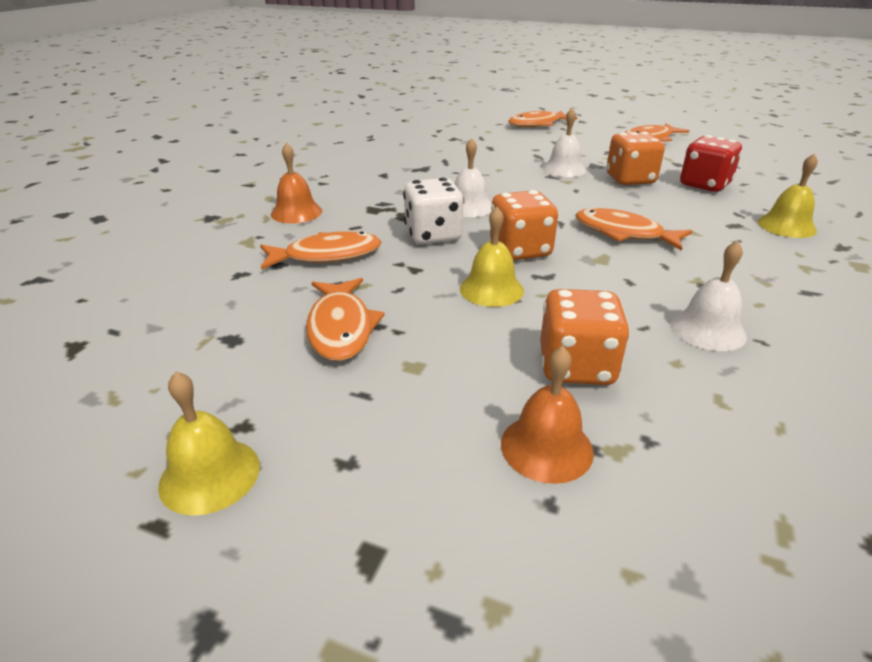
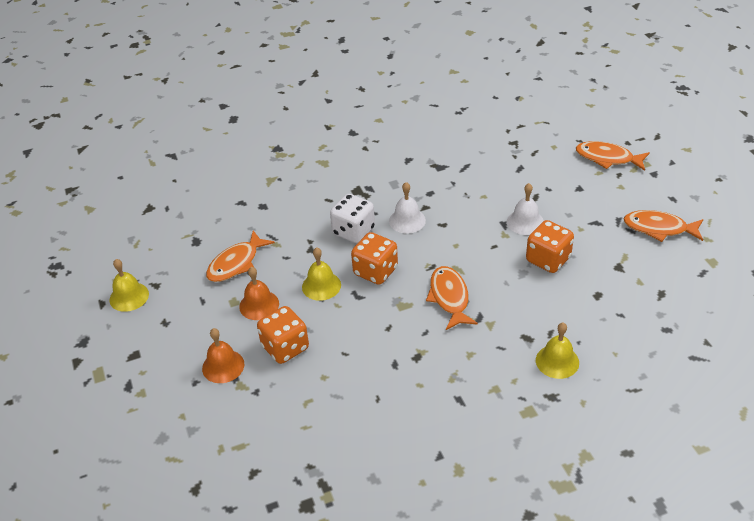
camera: 50 degrees right, 10 degrees up
orange fish [260,231,381,270] -> none
orange bell [271,143,322,223] -> orange bell moved to [239,267,279,320]
white bell [671,241,747,351] -> none
red dice [680,135,742,192] -> none

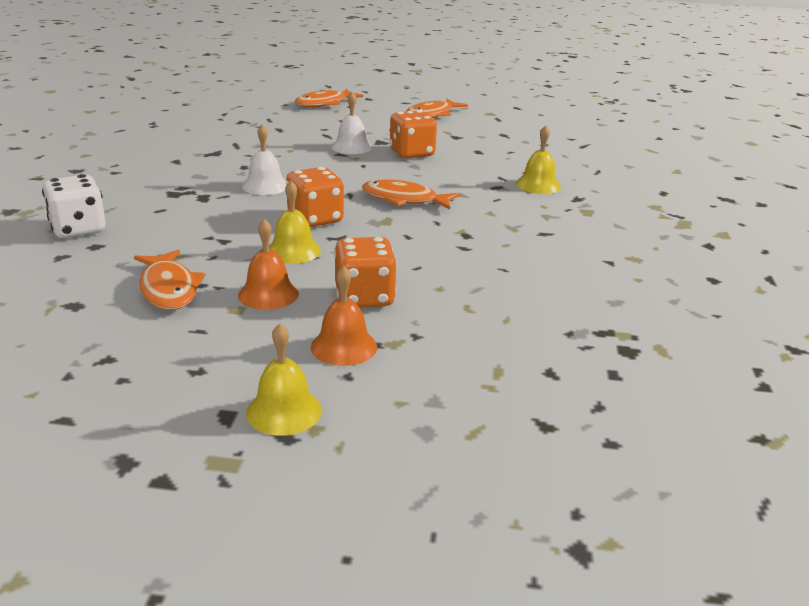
camera: 65 degrees left, 15 degrees down
yellow bell [110,259,149,312] -> yellow bell moved to [246,323,322,436]
white dice [330,194,375,243] -> white dice moved to [42,174,106,238]

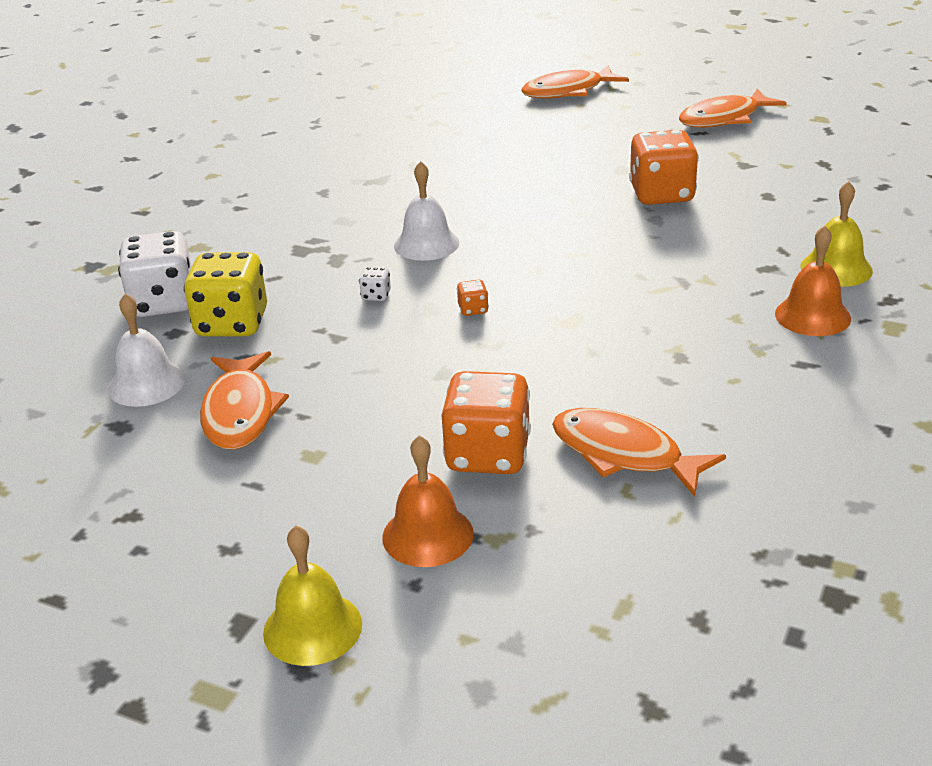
camera: 20 degrees right, 5 degrees up
orange bell [238,219,299,310] -> orange bell moved to [775,225,851,336]
yellow bell [269,181,321,264] -> none
orange dice [286,167,344,227] -> orange dice [457,280,489,316], size x0.41
white bell [332,92,372,154] -> white bell moved to [108,293,185,407]
orange fish [362,179,460,210] -> orange fish moved to [552,408,726,497]
none -> yellow dice [184,252,267,337]
none -> white dice [359,267,391,301]

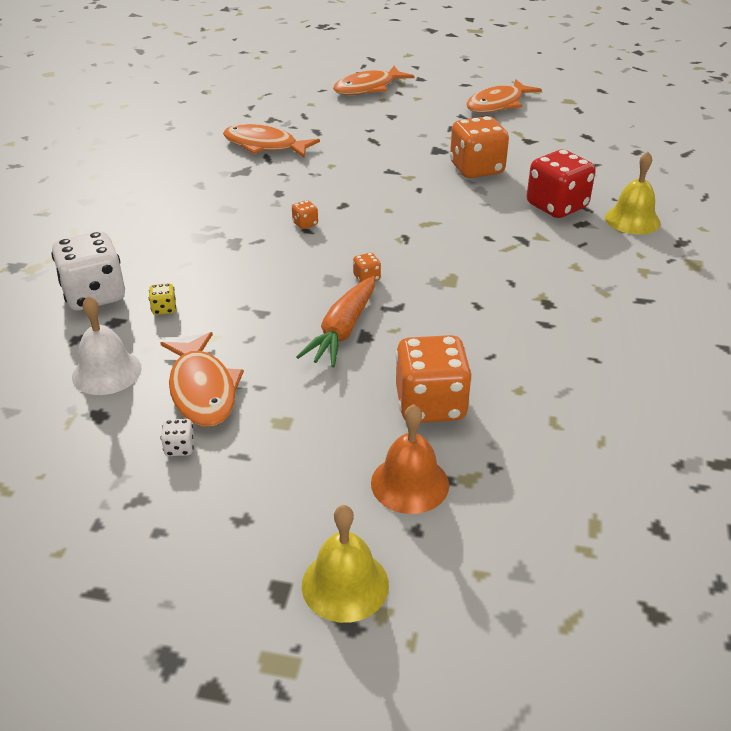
camera: 15 degrees left, 5 degrees up
yellow dice [184,252,267,337] -> yellow dice [149,283,176,315], size x0.41
white dice [359,267,391,301] -> white dice moved to [161,419,194,456]
white bell [394,161,459,261] -> orange dice [292,200,318,229]
orange fish [552,408,726,497] -> orange fish moved to [223,124,320,157]
orange bell [775,225,851,336] -> none
none -> orange carrot [296,276,375,367]
none -> red dice [527,150,596,218]

